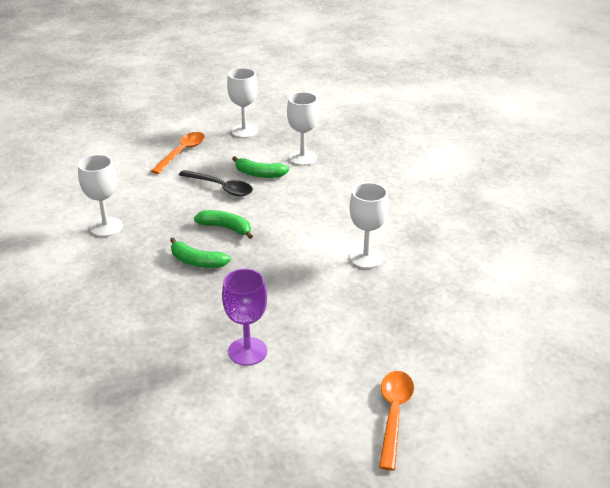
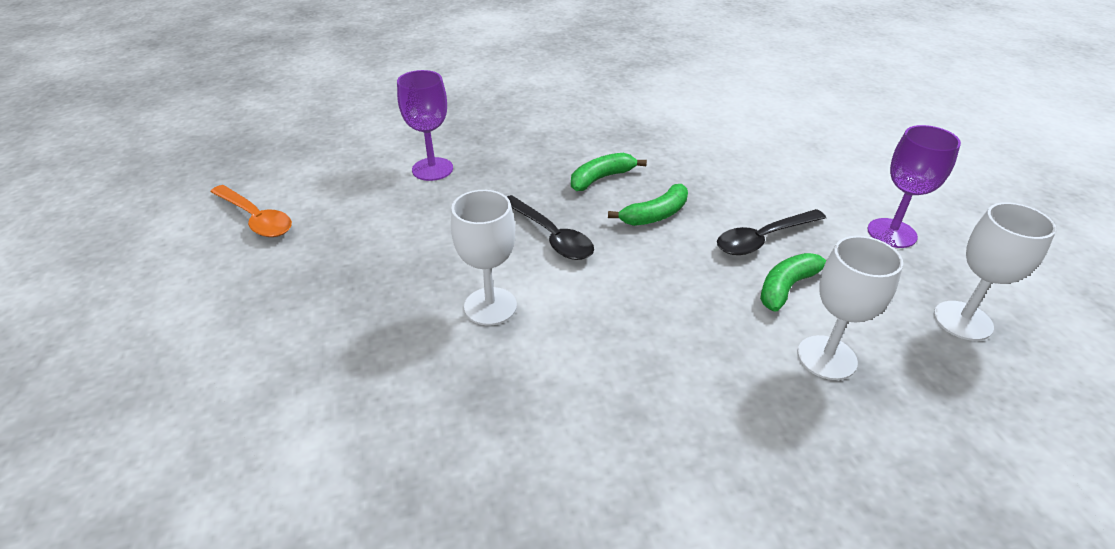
camera: 120 degrees right, 5 degrees up
white goblet [78,155,123,237] -> none
orange spoon [151,132,205,174] -> purple goblet [867,125,961,248]
none -> black spoon [507,195,594,260]

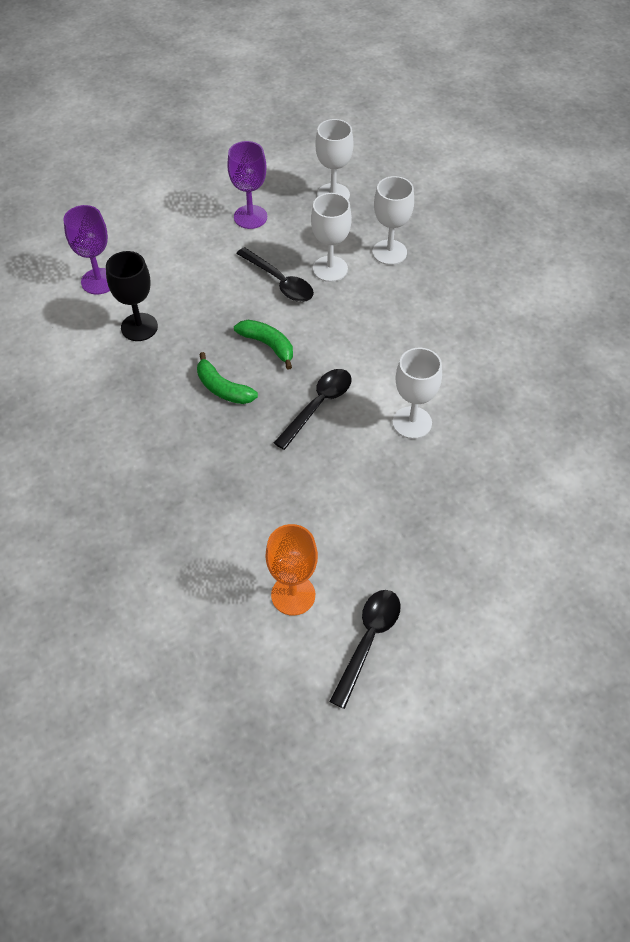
camera: 105 degrees left, 15 degrees up
orange spoon [210,185,292,237] -> black spoon [329,590,401,709]
purple goblet [397,70,453,181] -> purple goblet moved to [63,205,110,294]
green banana [760,253,827,312] -> white goblet [311,193,352,282]
none -> black goblet [106,251,158,341]
none -> orange goblet [265,524,318,616]

